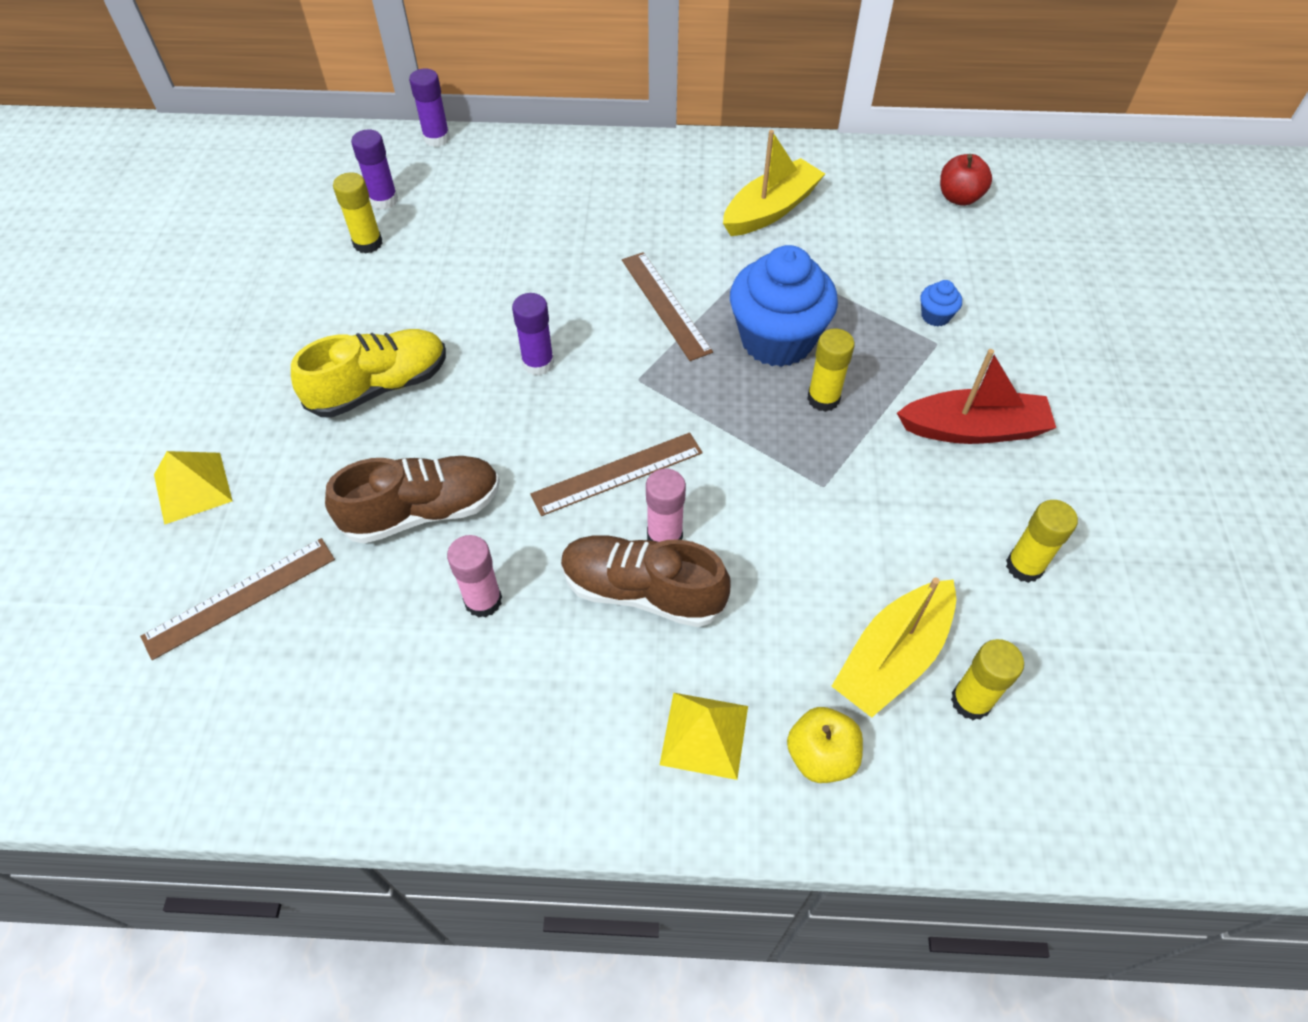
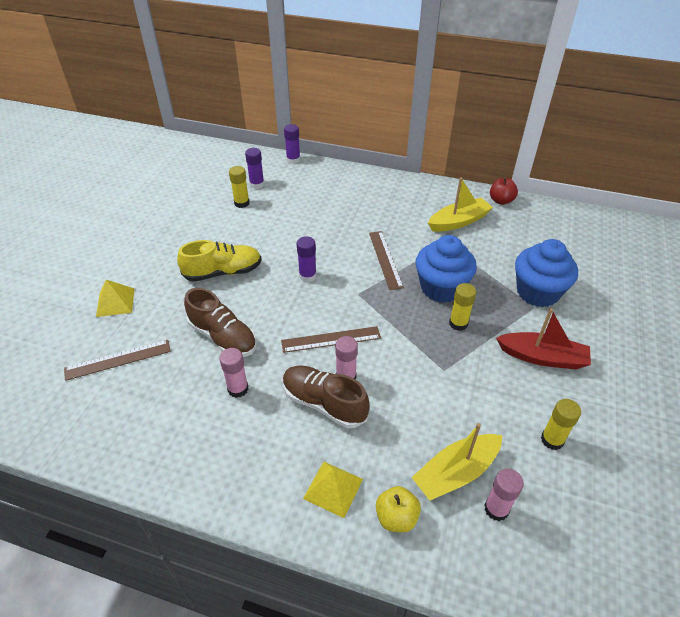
camera: 15 degrees right, 10 degrees down
brown shoe [325,456,500,544] -> brown shoe turned 45 degrees clockwise [184,288,257,357]
blue cupcake [920,280,962,326] -> blue cupcake [515,239,578,307], size x2.48
red apple [940,154,992,206] -> red apple moved to [490,177,518,205]
yellow glue stick [951,639,1024,720] -> pink glue stick [484,469,524,521]

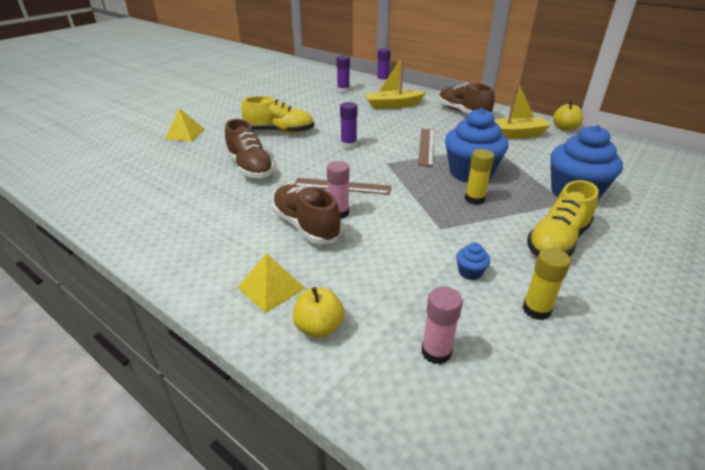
camera: 20 degrees right, 10 degrees down
brown ruler [64,340,171,381] -> none
pink glue stick [219,348,249,398] -> none
yellow glue stick [229,166,250,208] -> none
yellow boat [411,423,503,500] -> yellow boat moved to [365,57,426,109]
red apple [490,177,518,205] -> yellow apple [553,101,583,131]
red boat [496,308,591,369] -> yellow shoe [527,180,599,257]
none -> brown shoe [439,82,495,114]
none -> blue cupcake [456,243,490,280]

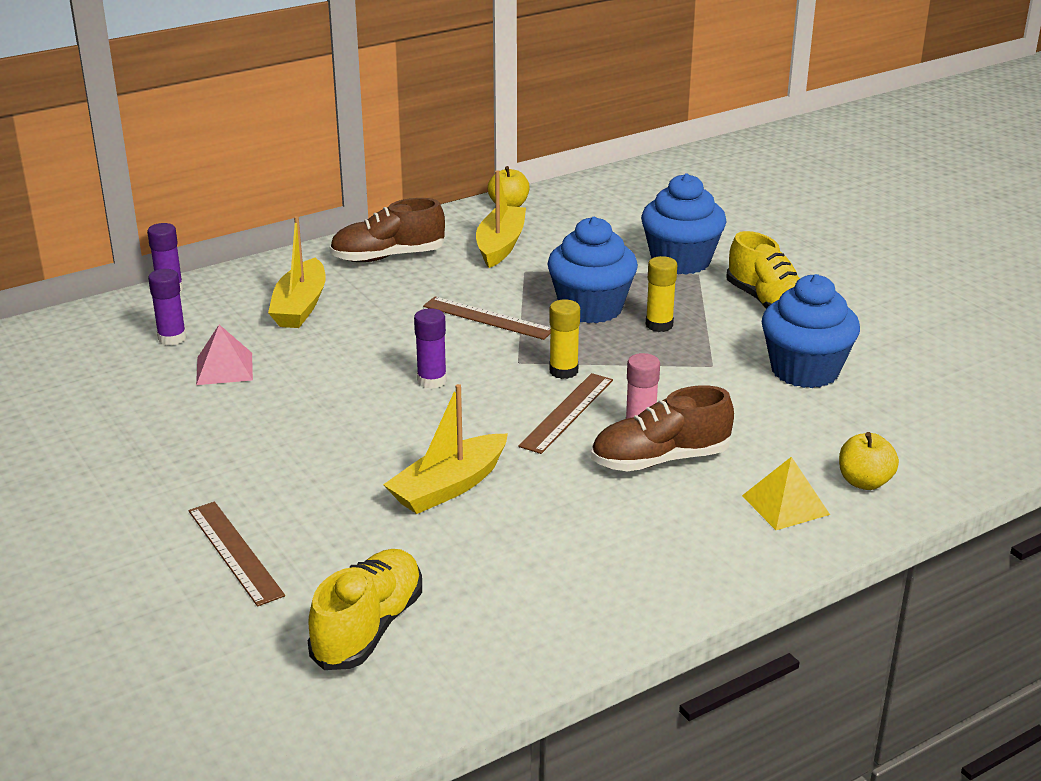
camera: 70 degrees left, 5 degrees down
yellow pyramid [165,108,205,142] -> brown ruler [189,502,285,607]
brown shoe [225,119,275,178] -> yellow boat [383,384,508,514]
yellow shoe [241,96,314,134] -> yellow shoe moved to [308,549,422,670]
pink glue stick [422,287,463,365] -> none
blue cupcake [456,243,490,280] -> blue cupcake [762,274,860,388], size x2.48
yellow glue stick [523,248,571,320] -> yellow glue stick moved to [549,299,580,379]
none -> pink pyramid [196,325,253,385]

